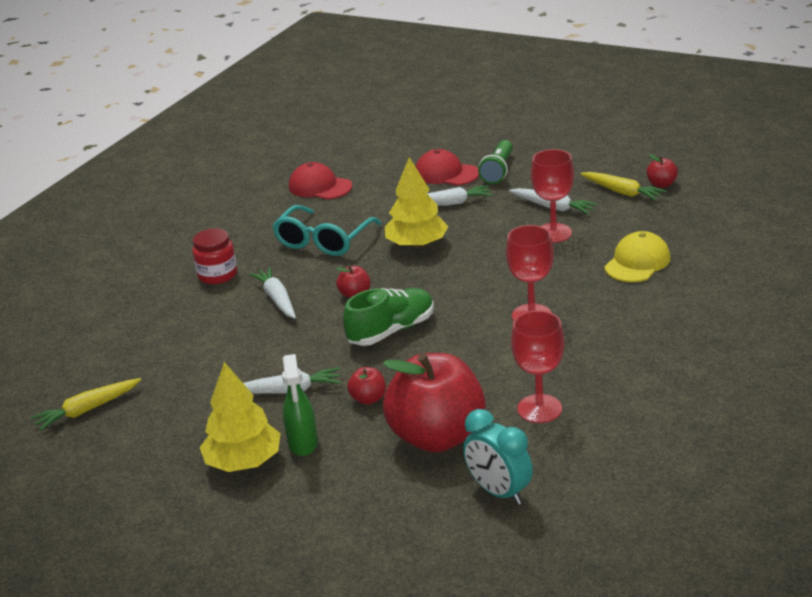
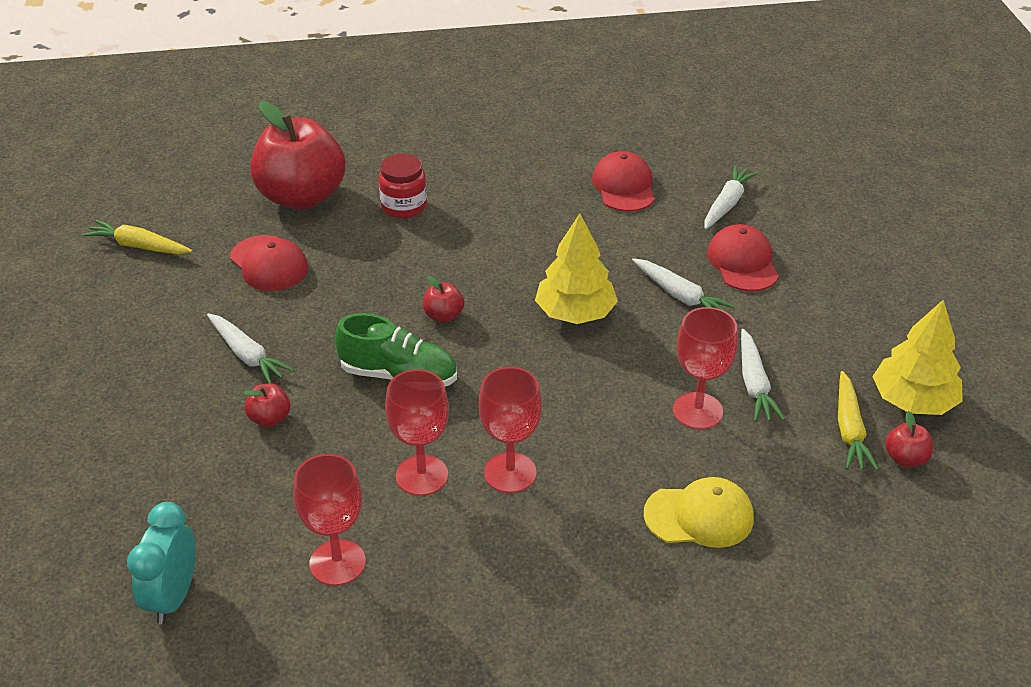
camera: 50 degrees right, 10 degrees up
yellow tree [200,362,281,472] -> yellow tree moved to [872,299,962,415]
white carrot [249,267,296,319] -> white carrot moved to [705,166,758,229]
turquoise glasses [272,205,381,256] -> none
green spray bottle [282,354,318,456] -> none
red apple [383,353,486,453] -> red apple moved to [250,101,345,210]
green flashlight [478,140,513,184] -> none
none -> red cap [230,235,308,291]
none -> red goblet [385,369,449,496]

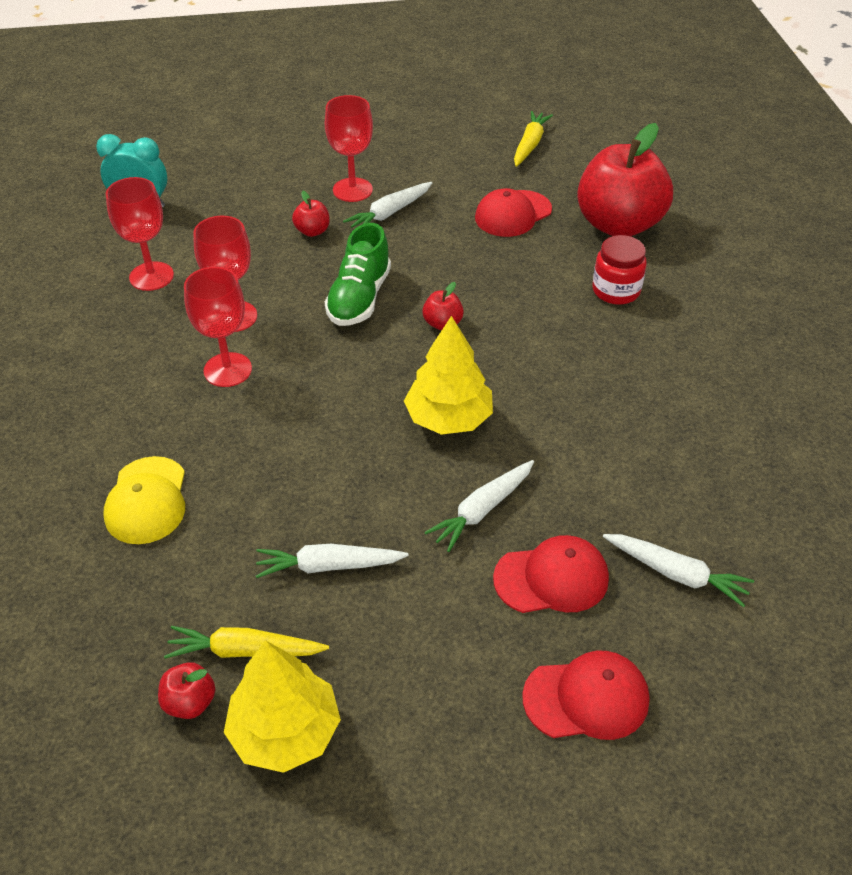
camera: 90 degrees right, 5 degrees up
red cap [592,151,655,212] -> red cap moved to [522,651,650,740]
red goblet [673,307,738,429] -> red goblet moved to [325,95,373,202]

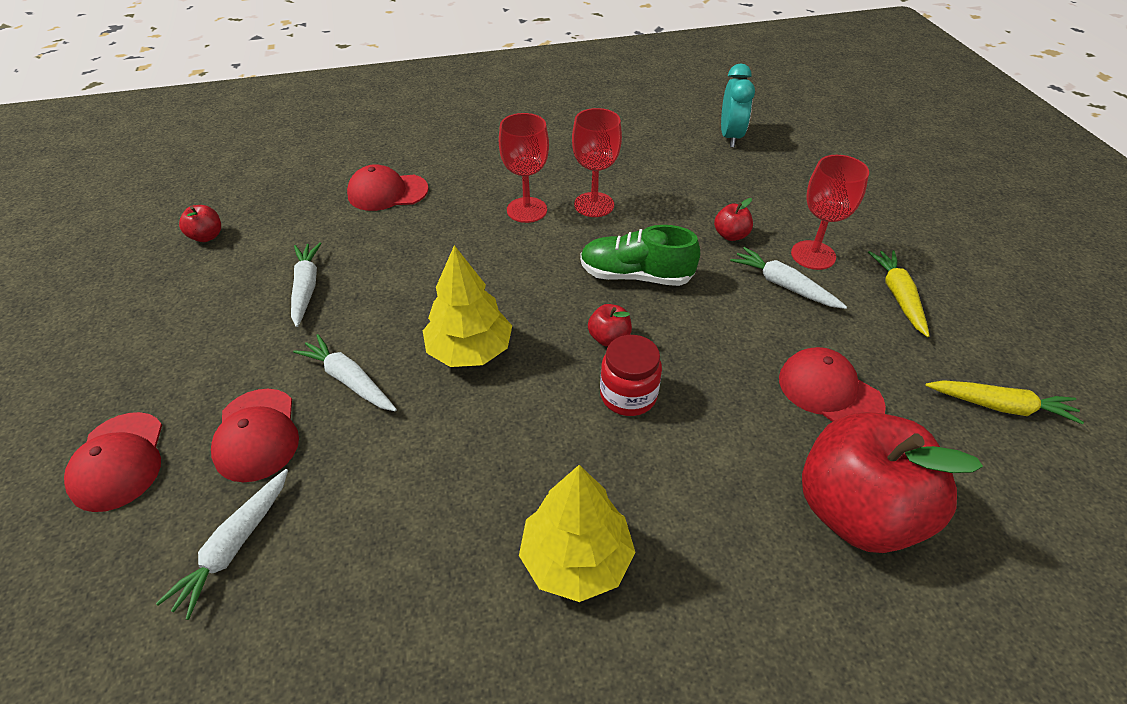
camera: 85 degrees right, 0 degrees up
yellow cap [103,456,185,544] -> red cap [347,164,429,211]
red goblet [106,177,174,291] -> none
yellow carrot [164,626,329,659] -> yellow carrot moved to [868,250,930,337]
yellow tree [224,640,341,773] -> yellow tree moved to [519,465,635,602]
red jar [593,235,647,305] -> red jar moved to [600,335,662,416]

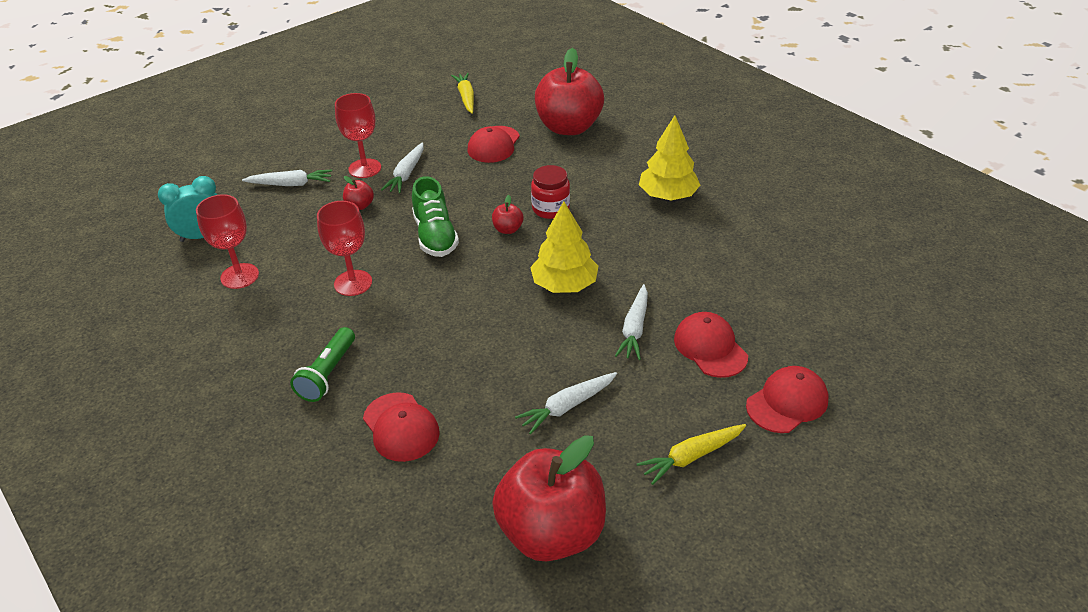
camera: 115 degrees left, 5 degrees down
white carrot [156,469,288,620] -> white carrot moved to [242,170,332,186]
red apple [179,205,221,242] -> red apple [492,435,606,562], size x2.50
red cap [211,389,299,482] -> red cap turned 75 degrees counterclockwise [674,312,748,378]
red goblet [499,113,549,223] -> red goblet moved to [196,194,259,289]
yellow carrot [868,250,930,337] -> yellow carrot moved to [637,424,746,485]
none -> green flashlight [290,327,355,402]

